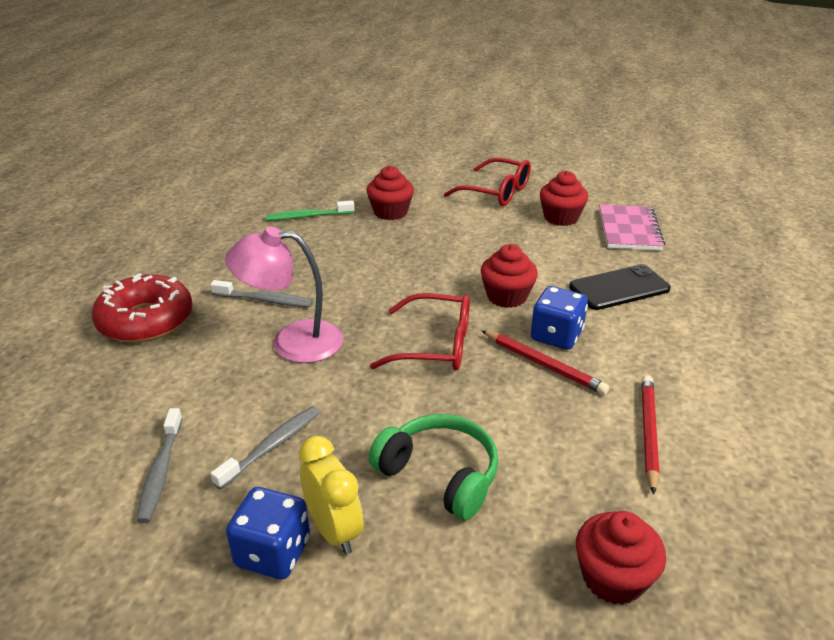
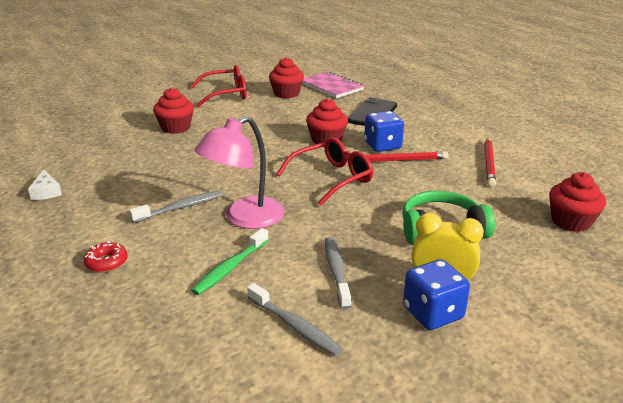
camera: 45 degrees left, 5 degrees down
red donut [91,273,193,343] -> red donut [84,241,128,273], size x0.44
green toothbrush [266,200,355,221] -> green toothbrush moved to [191,228,269,295]
red pencil [641,375,660,495] -> red pencil turned 135 degrees counterclockwise [484,137,496,187]
none -> white cheese [28,170,62,200]

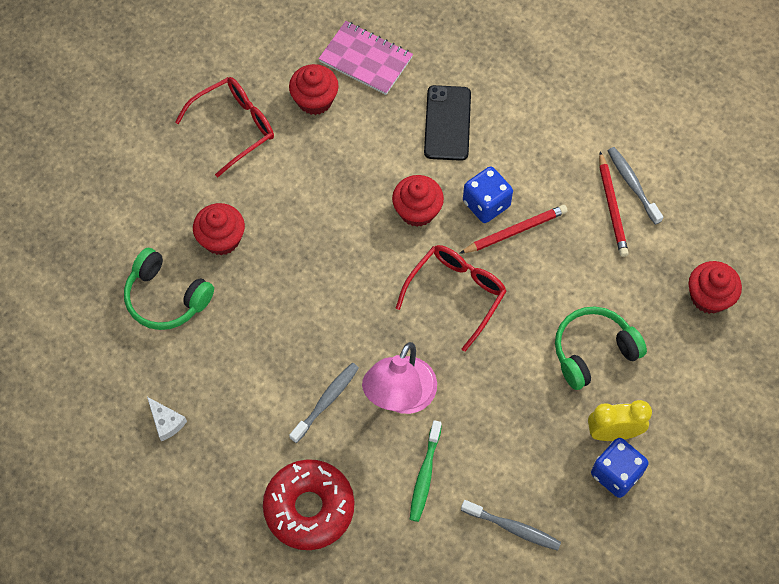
camera: 20 degrees left, 35 degrees up
red donut [84,241,128,273] -> red donut [263,459,354,550], size x2.25
grey toothbrush [325,237,351,310] -> grey toothbrush moved to [607,147,663,225]
none -> green headphones [124,248,214,330]

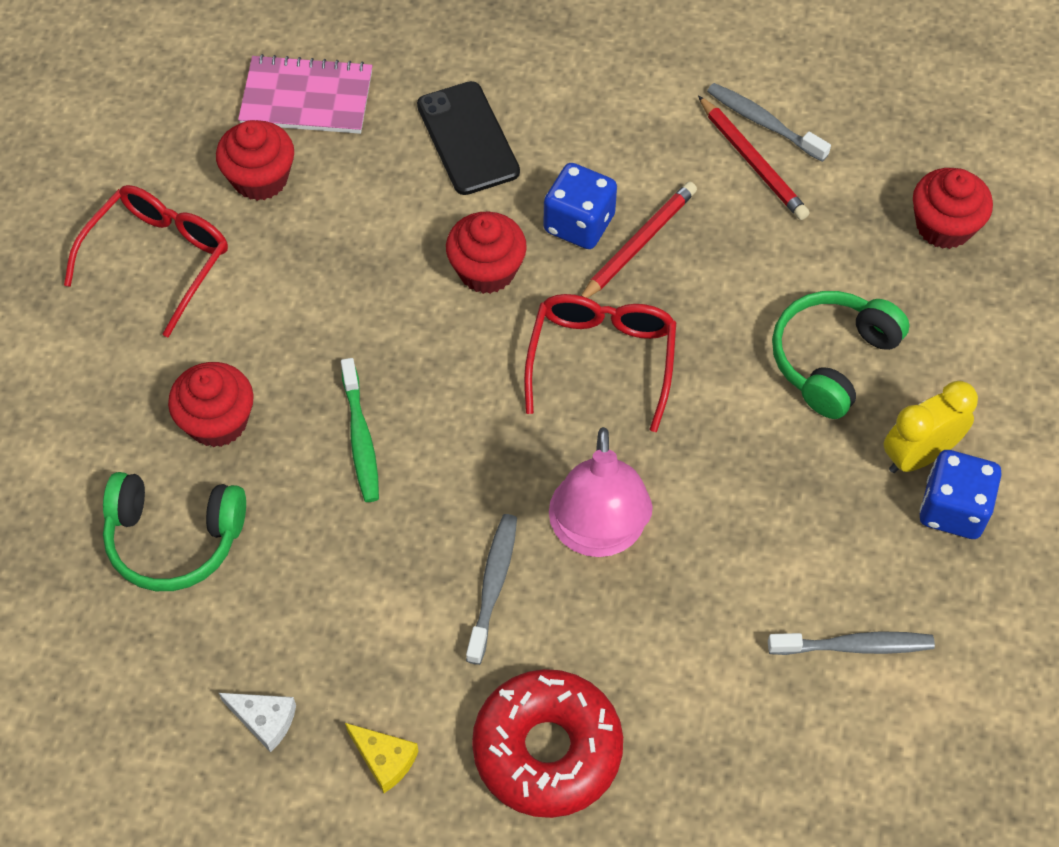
camera: 25 degrees left, 5 degrees down
green toothbrush [410,420,442,522] -> green toothbrush moved to [341,358,379,502]
none -> yellow cheese [345,723,419,793]

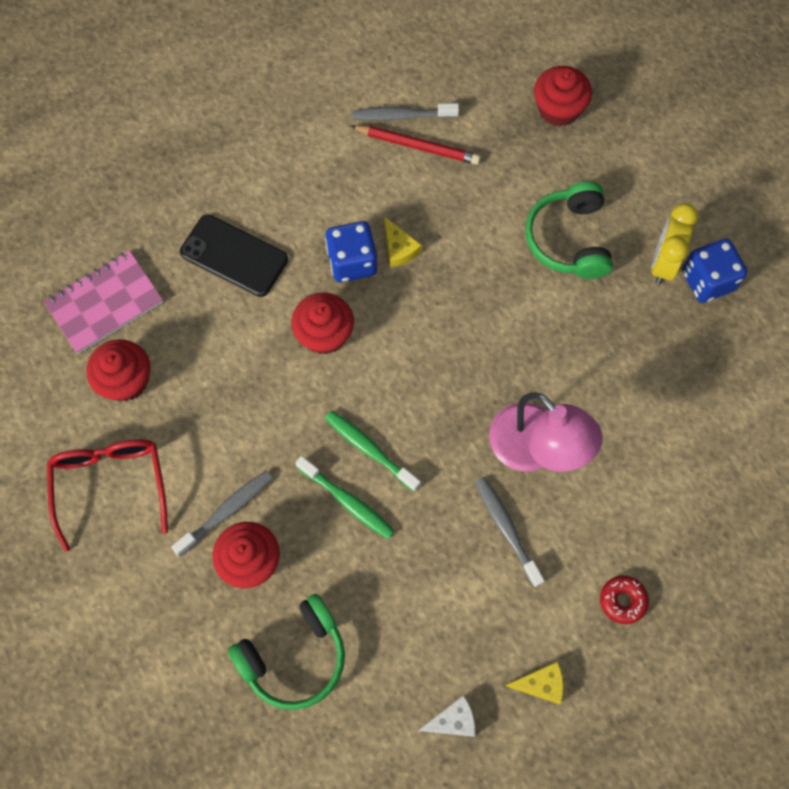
camera: 40 degrees left, 10 degrees up
red donut [472,669,623,818] -> red donut [600,575,649,624], size x0.44
red glasses [524,294,676,432] -> none
red pencil [581,182,697,298] -> yellow cheese [384,216,422,268]
grey toothbrush [768,631,935,655] -> grey toothbrush moved to [171,471,273,557]
none -> green toothbrush [325,411,421,492]

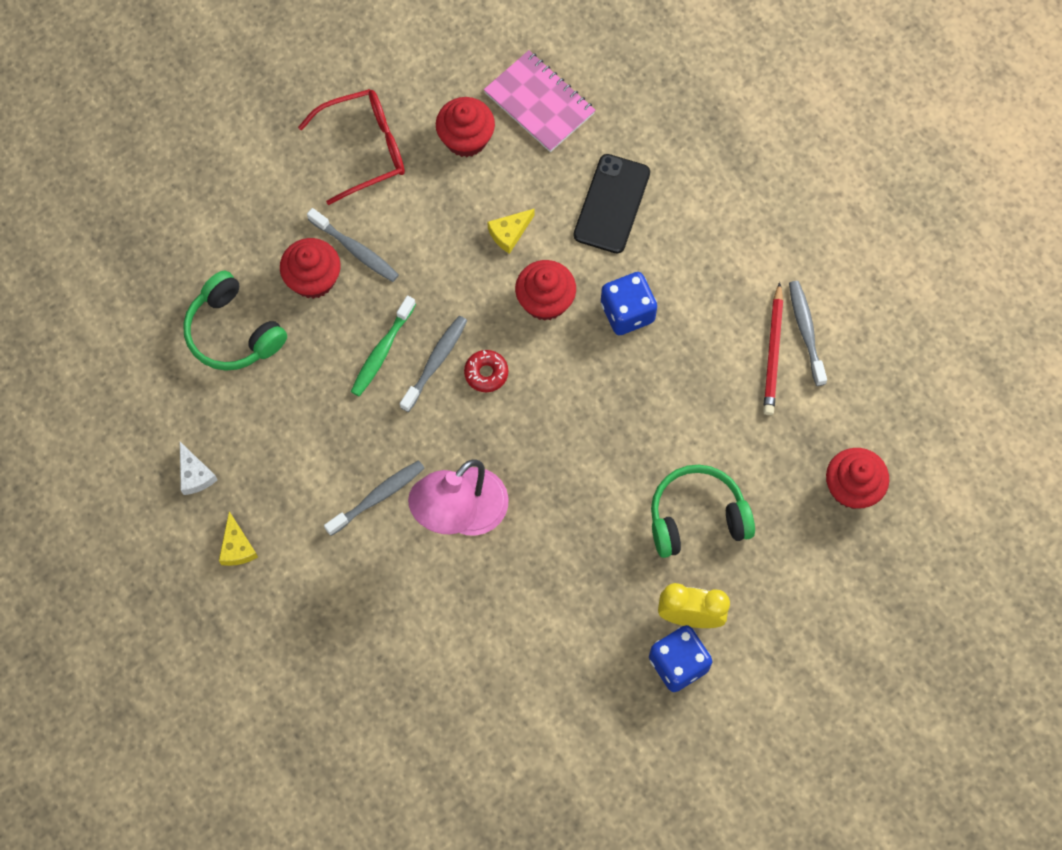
camera: 80 degrees right, 0 degrees up
green toothbrush [325,411,421,492] -> grey toothbrush [400,316,467,412]
yellow cheese [384,216,422,268] -> yellow cheese moved to [487,208,535,254]
red donut [600,575,649,624] -> red donut moved to [464,350,508,392]

